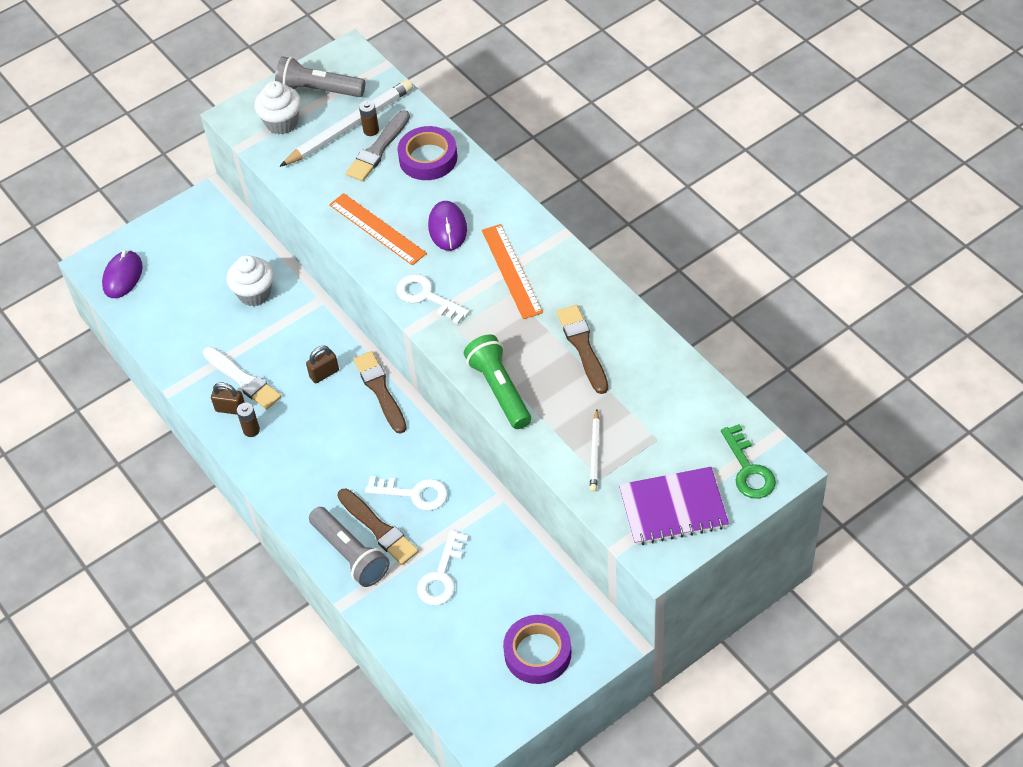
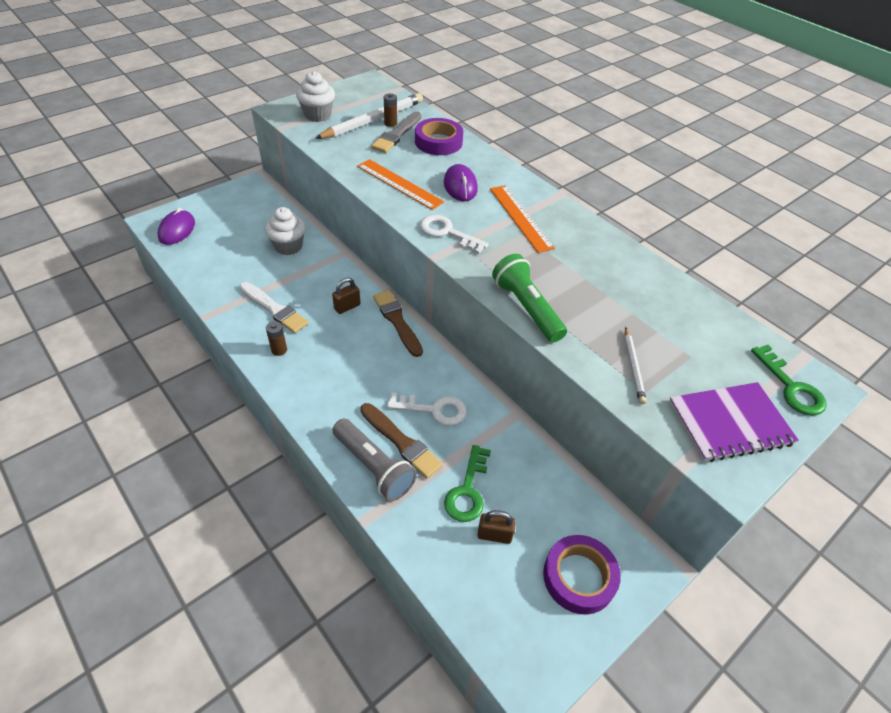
camera: 10 degrees left, 5 degrees down
brown padlock [211,383,245,415] -> brown padlock moved to [478,510,516,544]
grey flashlight [275,57,365,97] -> none
white key [417,530,468,605] -> green key [444,445,491,522]
brown brush [557,305,608,394] -> none

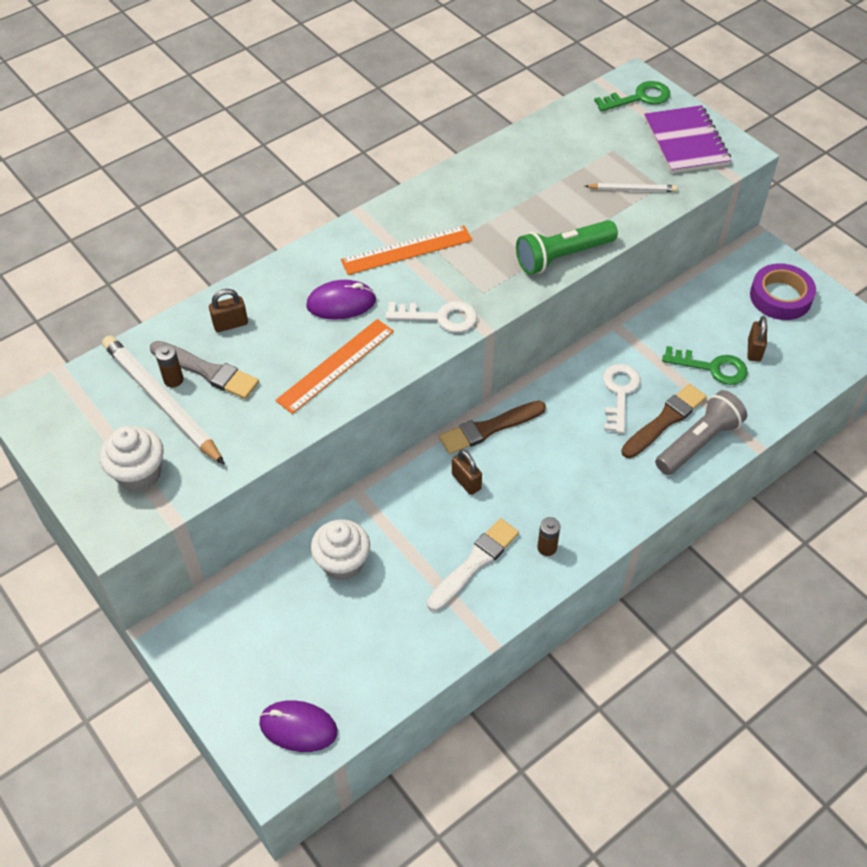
camera: 85 degrees left, 5 degrees up
purple tape [415,118,463,155] -> brown padlock [209,289,248,332]
white key [420,215,489,254] -> white key turned 120 degrees counterclockwise [385,301,477,333]

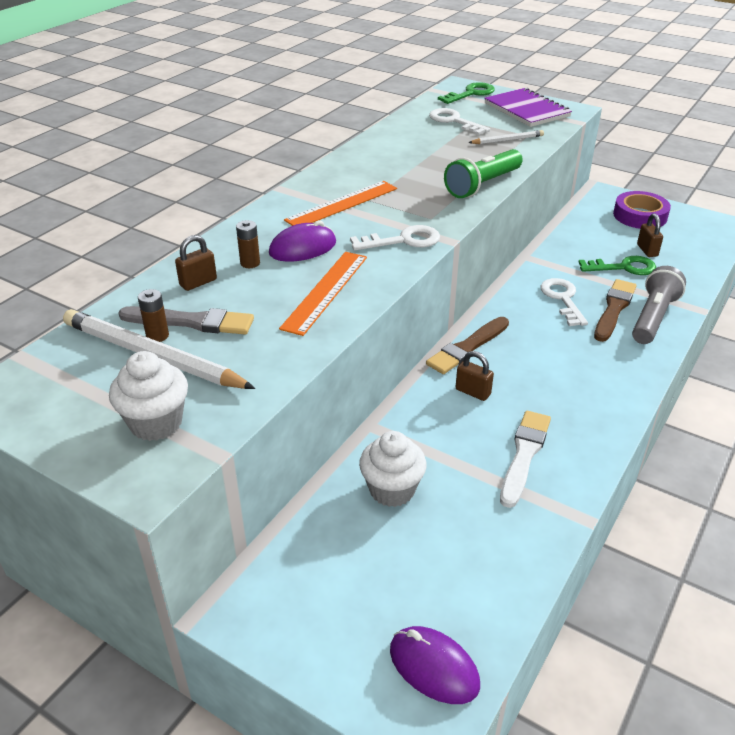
camera: 20 degrees left, 15 degrees down
purple mouse [259,700,338,752] -> purple mouse turned 45 degrees clockwise [390,626,480,704]
brown battery [537,517,561,556] -> brown battery moved to [236,220,260,268]
none -> white key [429,108,490,135]

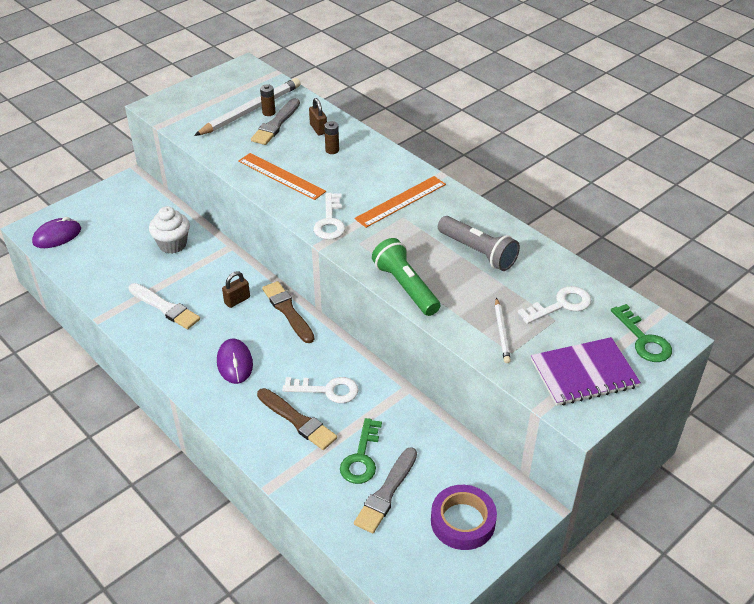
camera: 105 degrees right, 5 degrees up
white cupcake [109,351,188,441] -> none
purple mouse [269,220,336,262] -> purple mouse moved to [217,339,253,384]
orange ruler [284,181,397,226] -> orange ruler turned 75 degrees clockwise [354,176,446,228]
grey flashlight [632,266,686,344] -> grey flashlight moved to [438,216,520,271]
brown padlock [637,213,663,257] -> grey brush [354,447,417,533]

